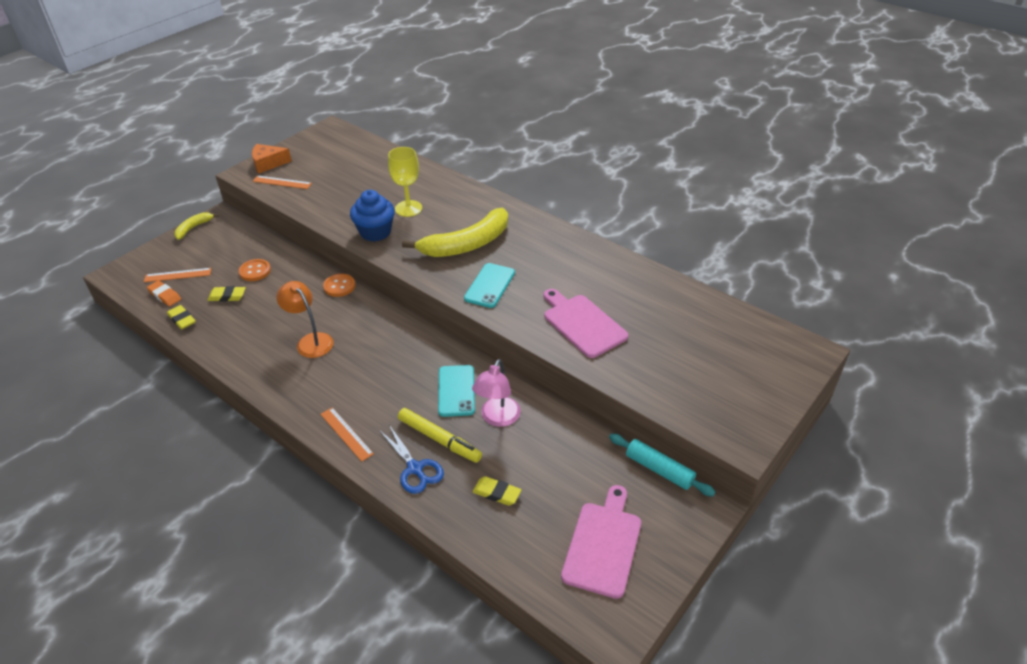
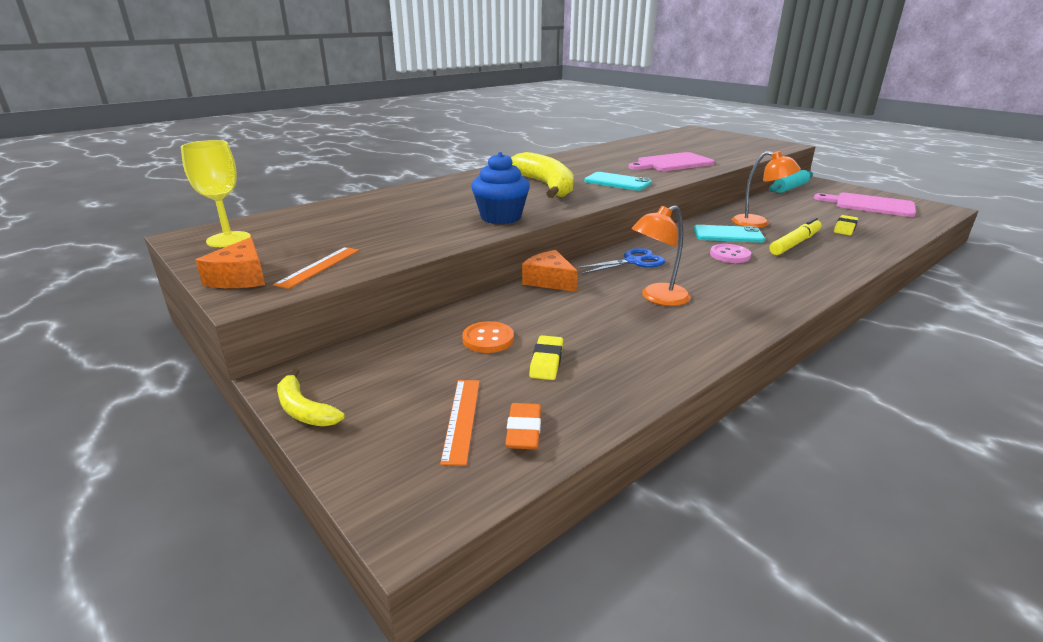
camera: 80 degrees left, 15 degrees down
orange eraser [147,280,181,306] -> orange eraser turned 45 degrees counterclockwise [505,403,541,450]
yellow eraser [167,305,196,330] -> none
orange ruler [320,407,374,462] -> none
orange button [323,274,355,297] -> orange cheese [522,250,578,292]
blue scissors [380,425,444,494] -> blue scissors moved to [575,248,665,274]
yellow goblet [388,147,422,217] -> yellow goblet moved to [181,140,251,247]
pink lamp [472,359,521,427] -> orange lamp [731,151,801,228]
none -> pink button [710,244,751,263]

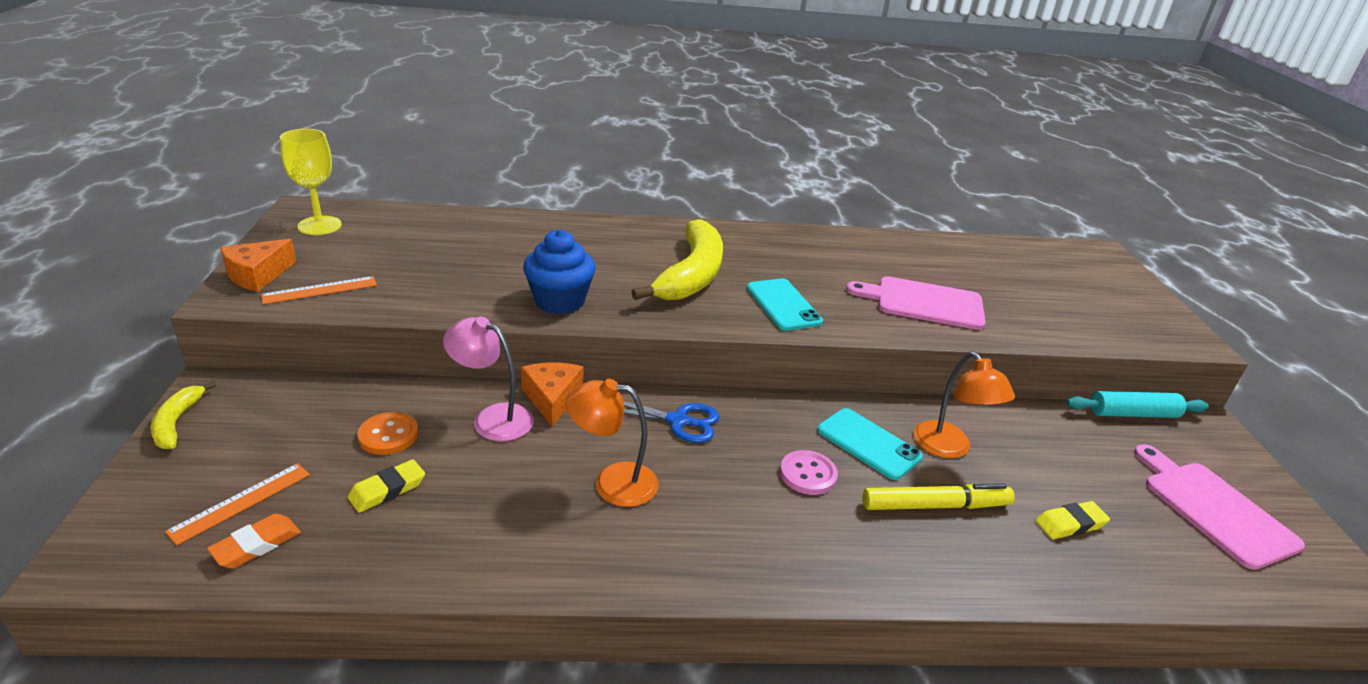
camera: 35 degrees right, 5 degrees up
none -> pink lamp [443,317,534,442]

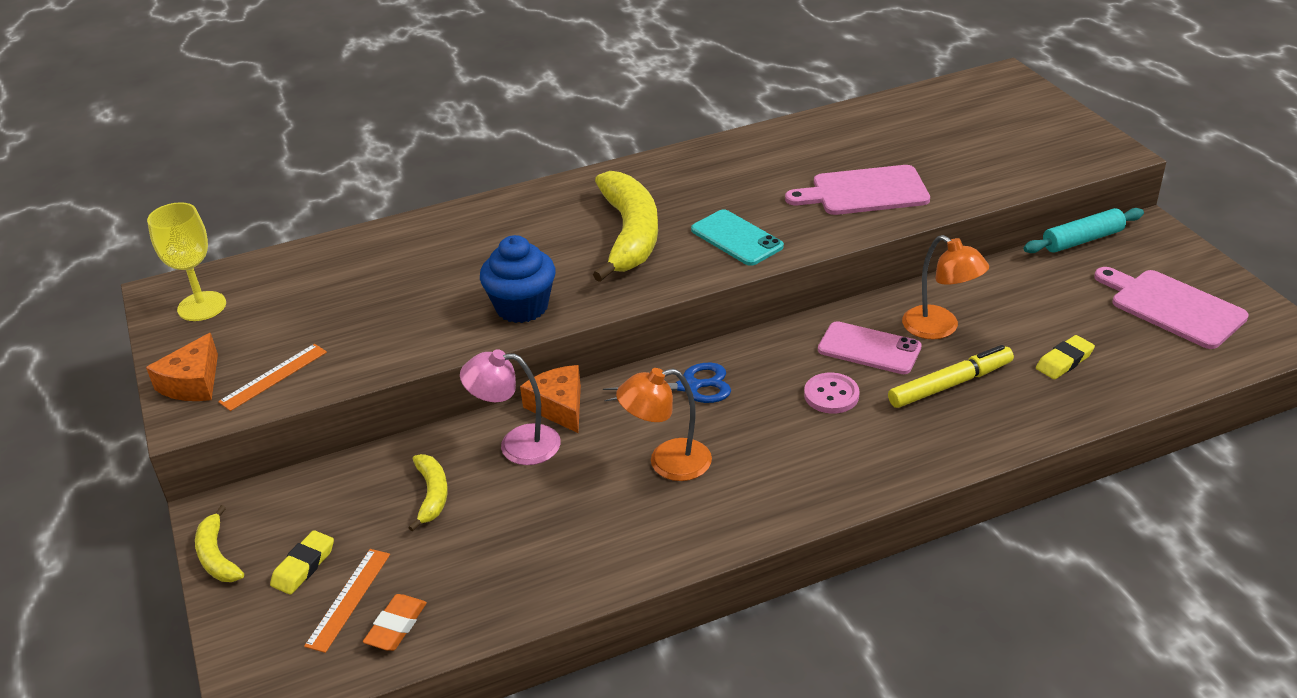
camera: 15 degrees left, 5 degrees up
yellow eraser [348,459,425,513] -> yellow eraser moved to [270,530,334,595]
orange button [358,412,419,455] -> yellow banana [408,454,448,532]
turquoise phone [817,408,923,480] -> pink phone [818,321,922,374]

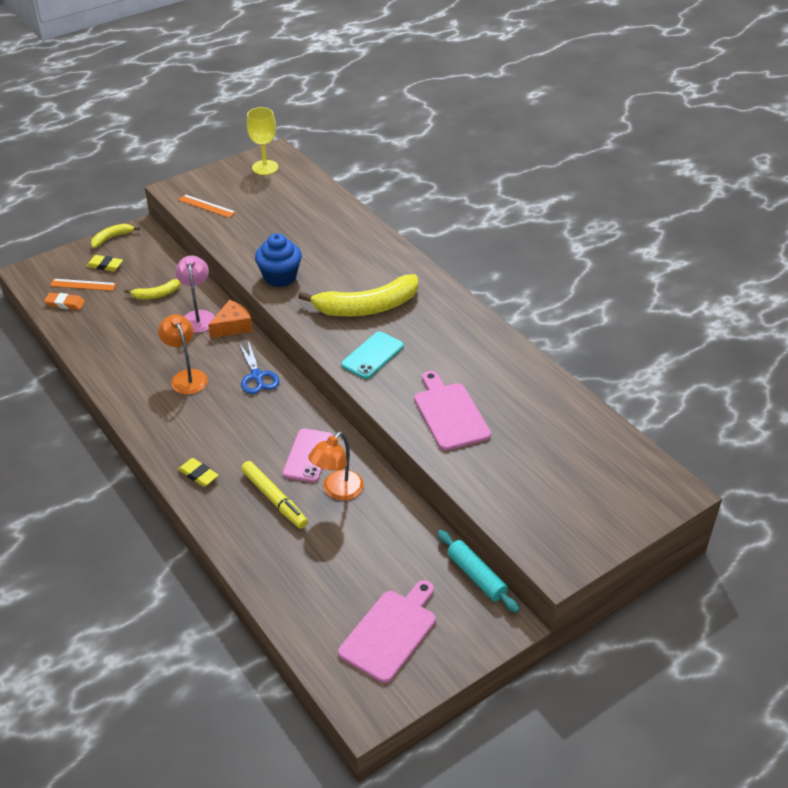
camera: 75 degrees right, 5 degrees up
orange cheese [146,333,218,401] -> none
pink button [804,373,860,414] -> none
yellow eraser [1036,335,1095,379] -> yellow eraser moved to [178,458,219,487]

